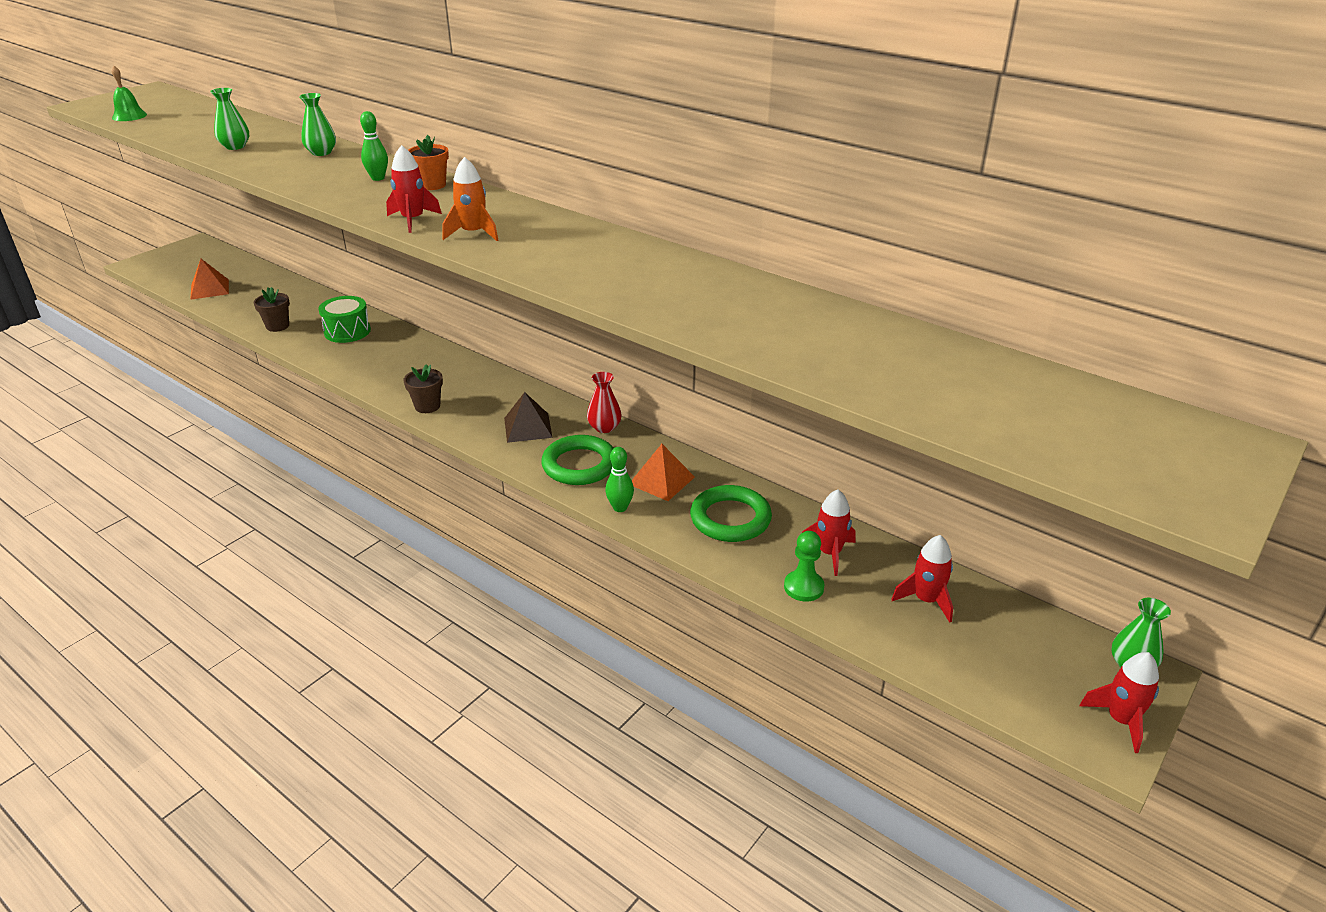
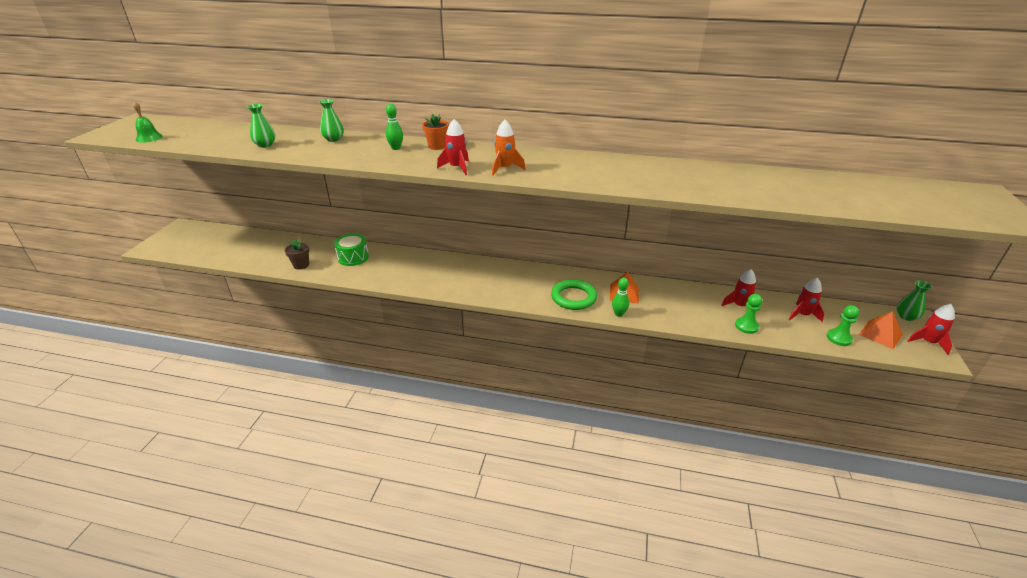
camera: 25 degrees left, 0 degrees up
orange pyramid [190,259,229,300] -> orange pyramid moved to [859,311,903,349]
brown flower pot [404,364,443,413] -> none
brown pyramid [504,392,553,443] -> none
red vase [587,372,622,433] -> none
green ring [690,485,772,542] -> none
none -> green pawn [827,305,859,346]

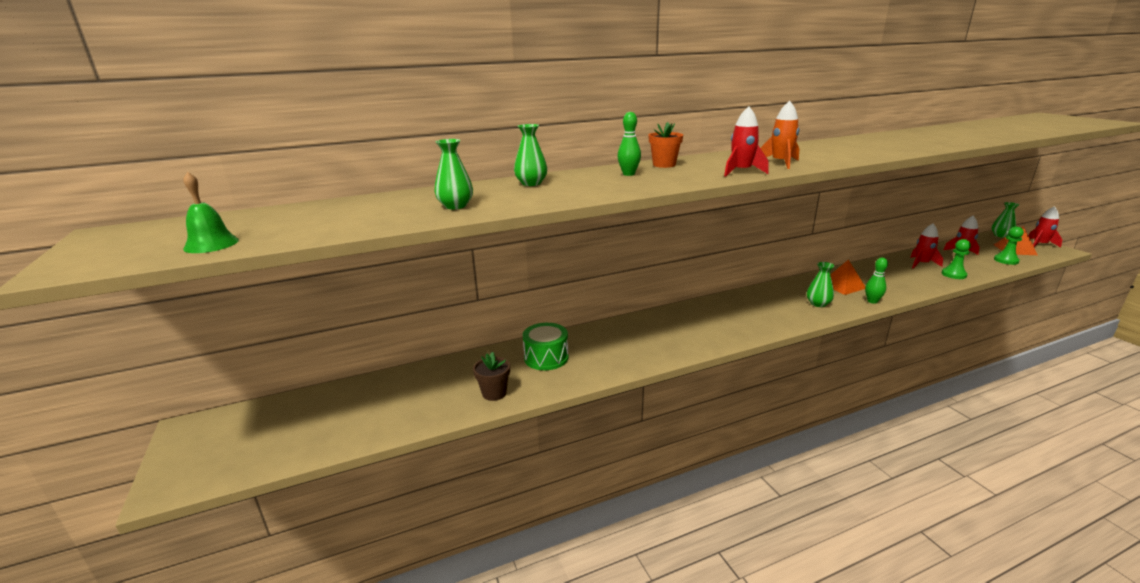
camera: 35 degrees left, 10 degrees down
green ring [551,279,597,310] -> green vase [807,262,835,307]

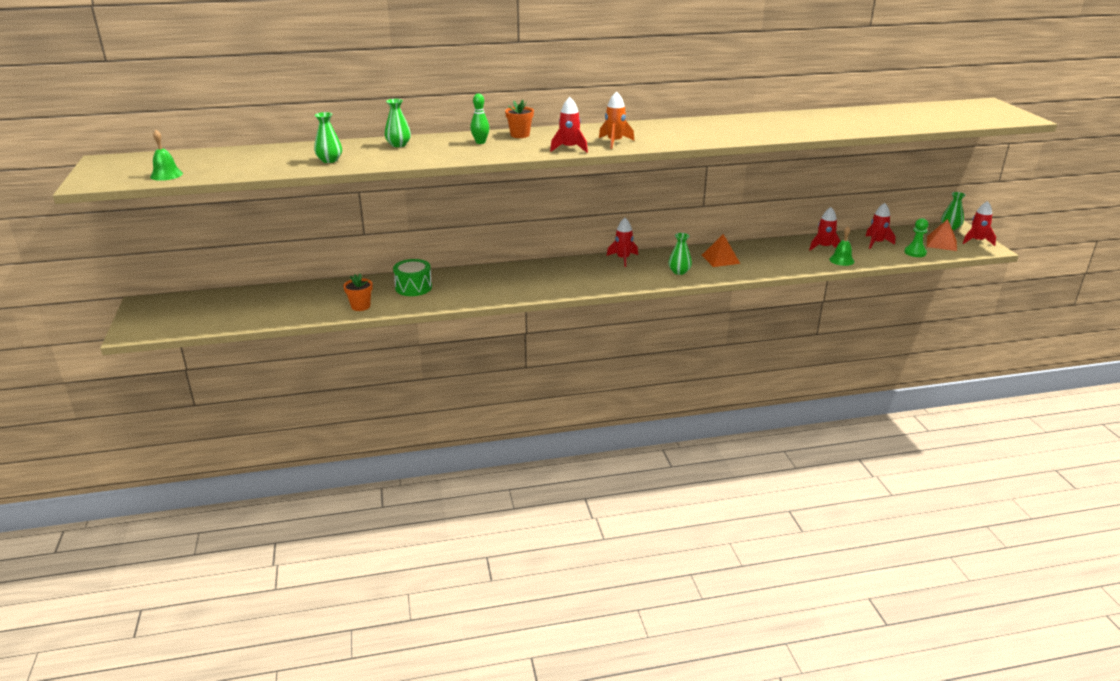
camera: 10 degrees right, 5 degrees up
brown flower pot [473,352,510,401] -> orange flower pot [343,274,373,311]
green bowling pin [865,258,888,304] -> none
green pawn [941,239,971,279] -> green bell [829,227,854,266]
none -> red rocket [607,218,638,267]

